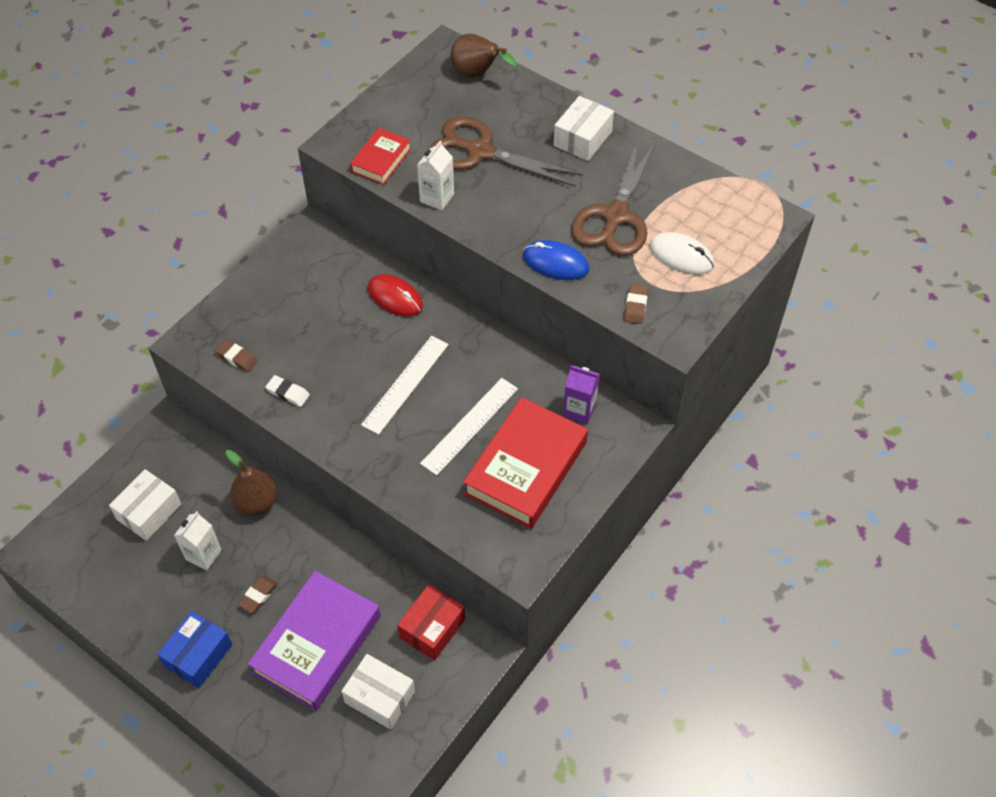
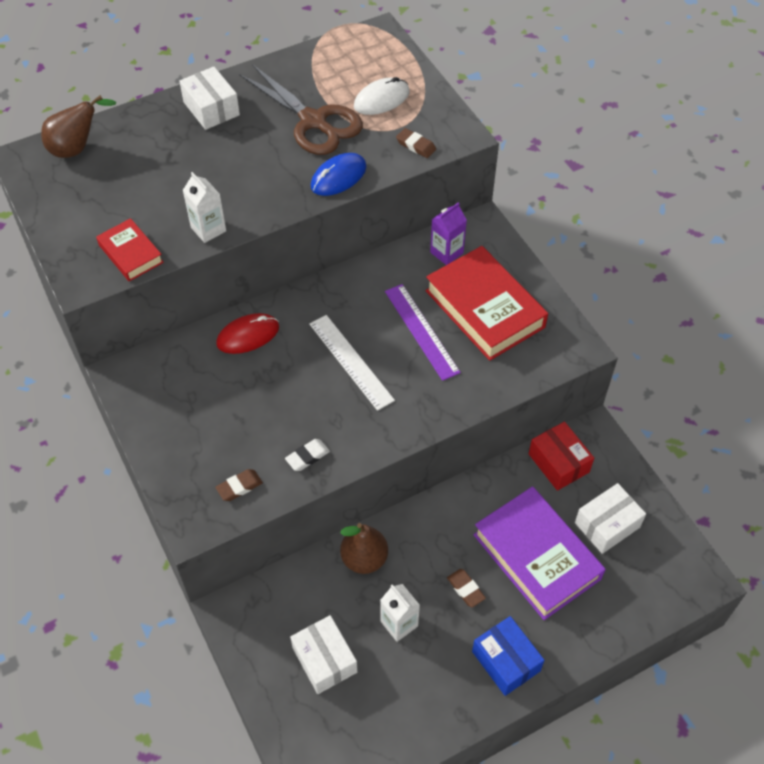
camera: 65 degrees left, 0 degrees up
white ruler [420,378,518,475] -> purple ruler [385,284,461,381]
brown scissors [429,117,583,187] -> none

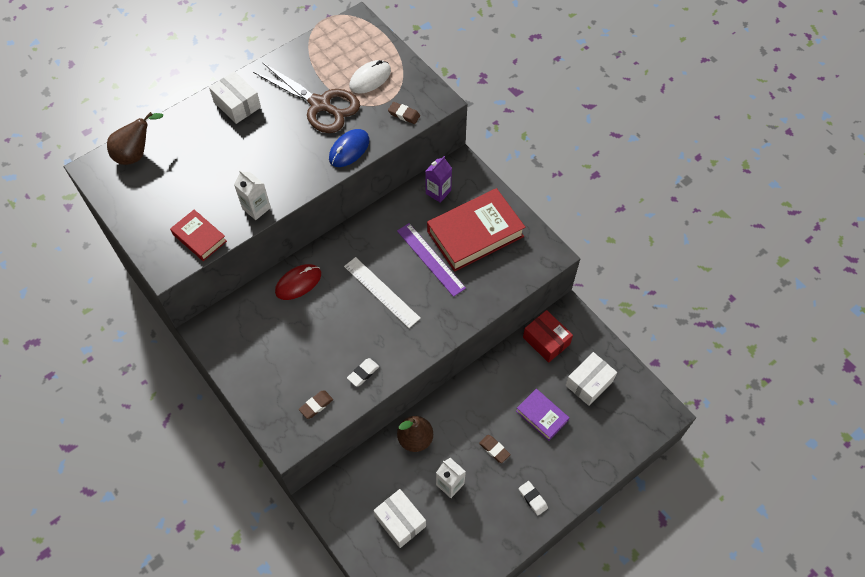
camera: 10 degrees left, 5 degrees up
red book [426,246,548,361] -> red book turned 75 degrees counterclockwise [427,188,526,272]
blue box [472,616,545,696] -> white eraser [519,481,548,516]
purple book [473,486,606,620] -> purple book [516,389,569,441], size x0.53

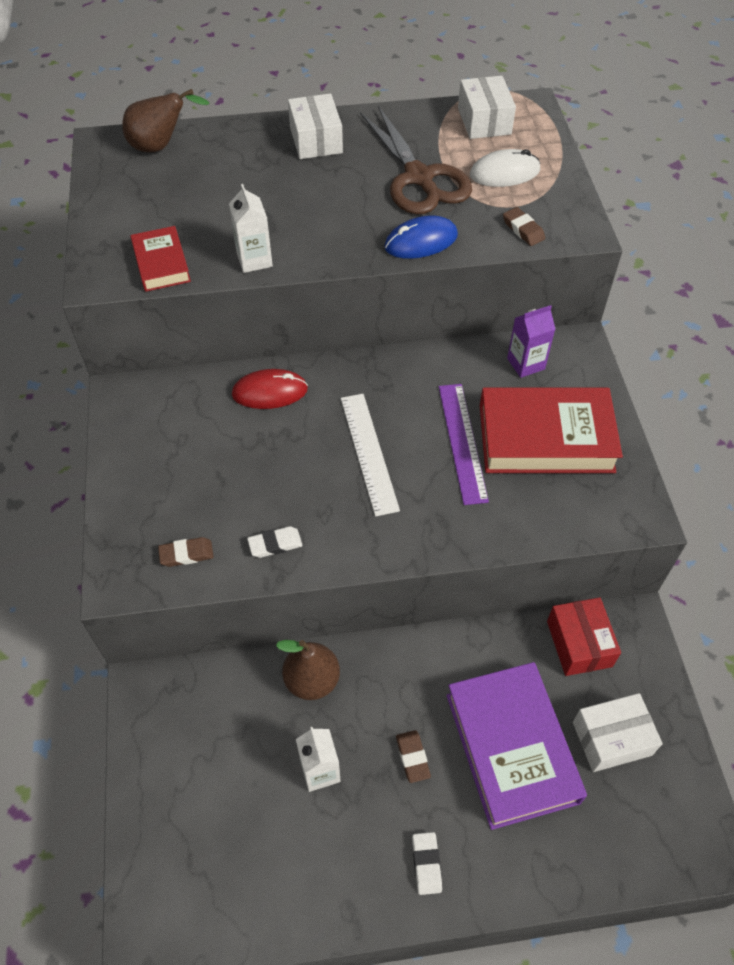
camera: 30 degrees right, 5 degrees down
white box [373,489,426,548] -> white box moved to [458,76,516,139]
purple book [516,389,569,441] -> purple book [446,662,587,830], size x1.89

